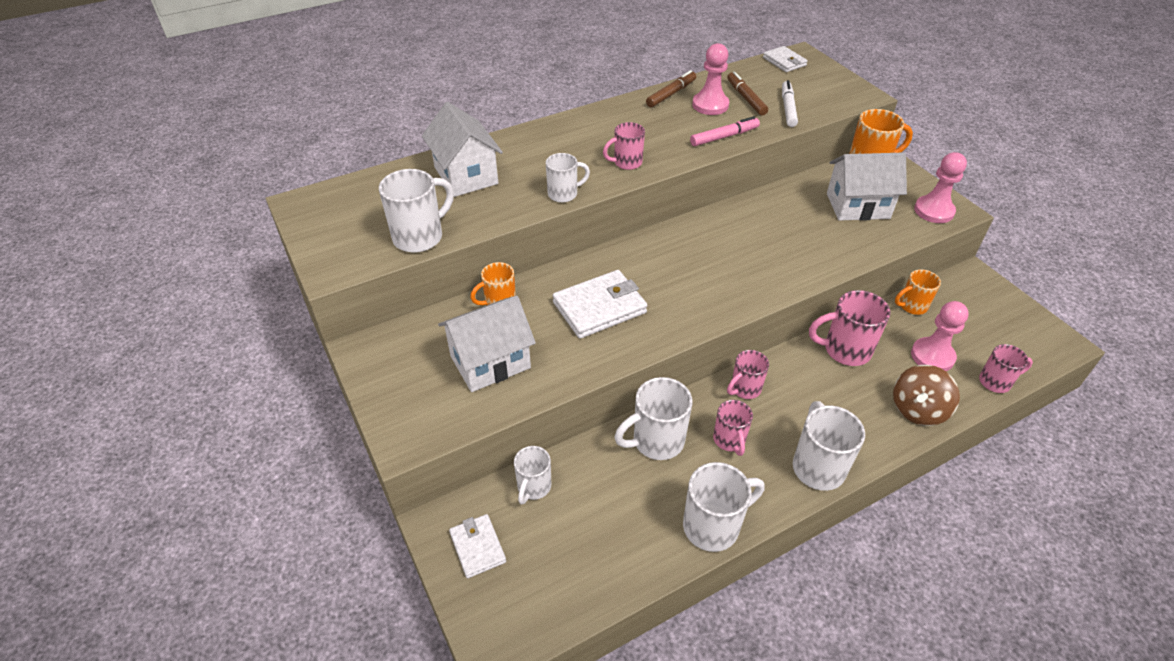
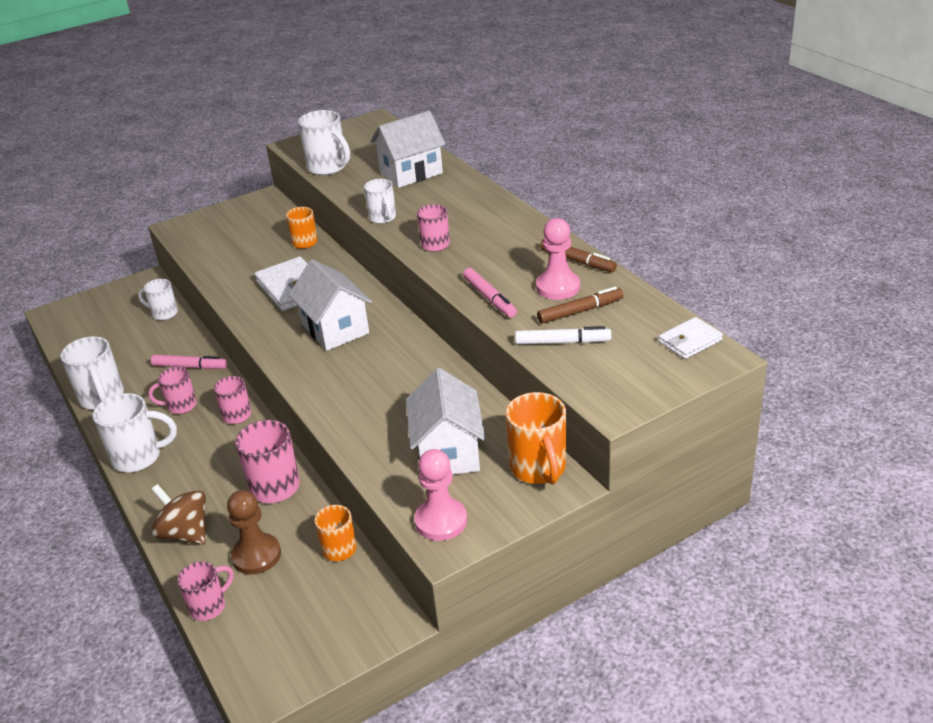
camera: 90 degrees right, 10 degrees down
white house [438,296,536,392] -> white house moved to [289,259,372,351]
white wallet [449,514,506,578] -> none
white mug [614,377,693,460] -> pink marker [151,355,227,369]
pink pawn [911,301,969,371] -> brown pawn [227,490,281,574]
pink mug [979,344,1033,393] -> pink mug turned 120 degrees counterclockwise [177,561,234,621]

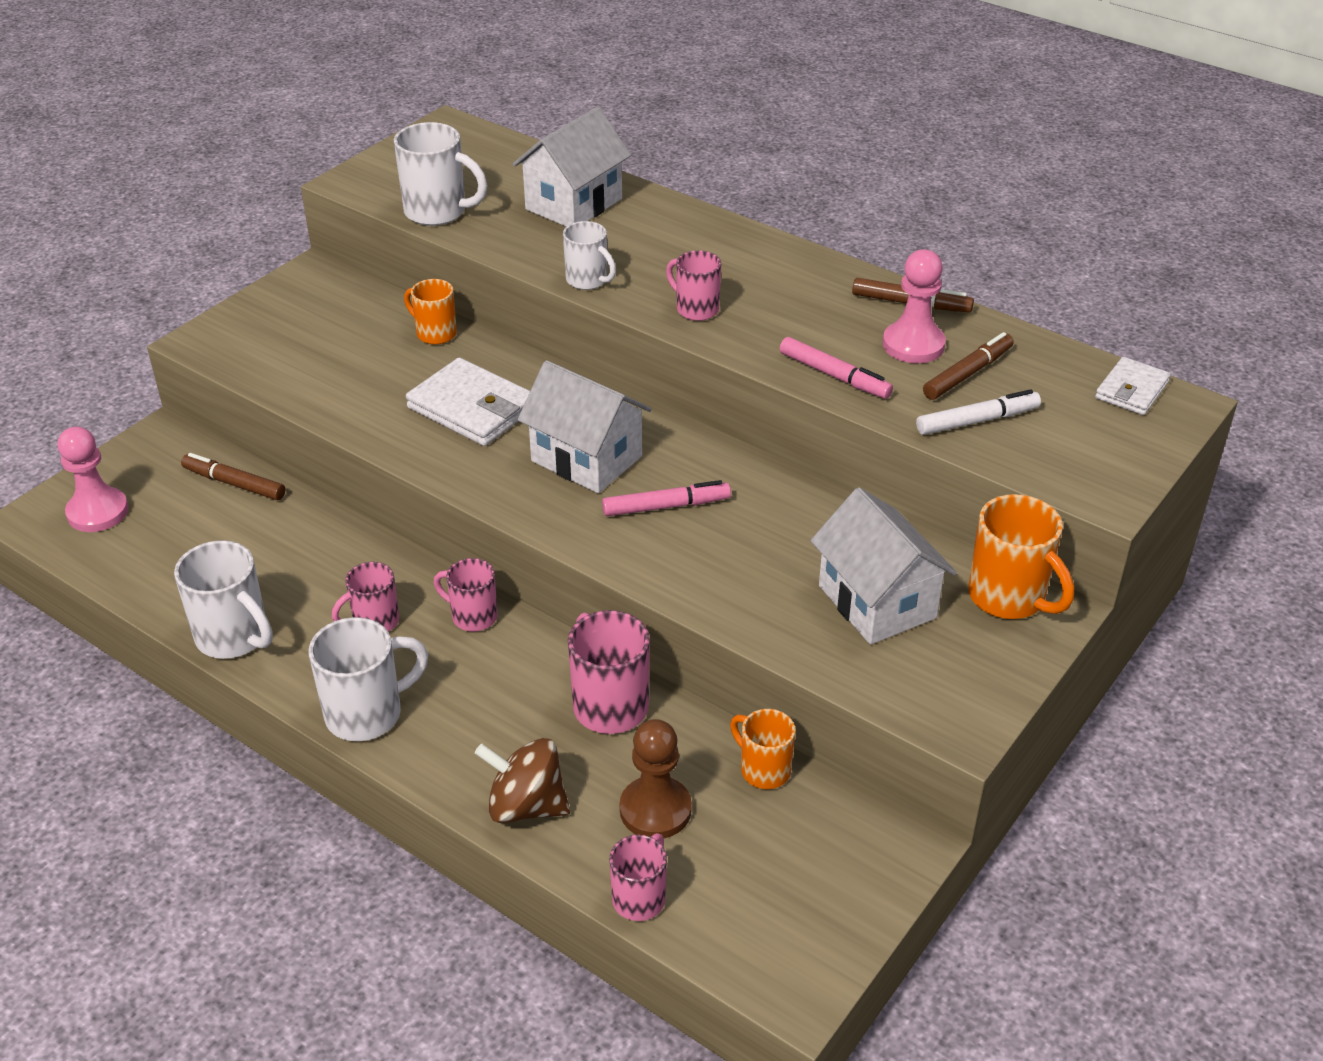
camera: 25 degrees left, 5 degrees up
white mug [138,279,178,320] -> brown marker [181,453,285,500]
pink marker [151,355,227,369] -> pink marker moved to [602,480,731,516]
pink pawn [414,449,467,541] -> pink pawn moved to [58,427,129,532]

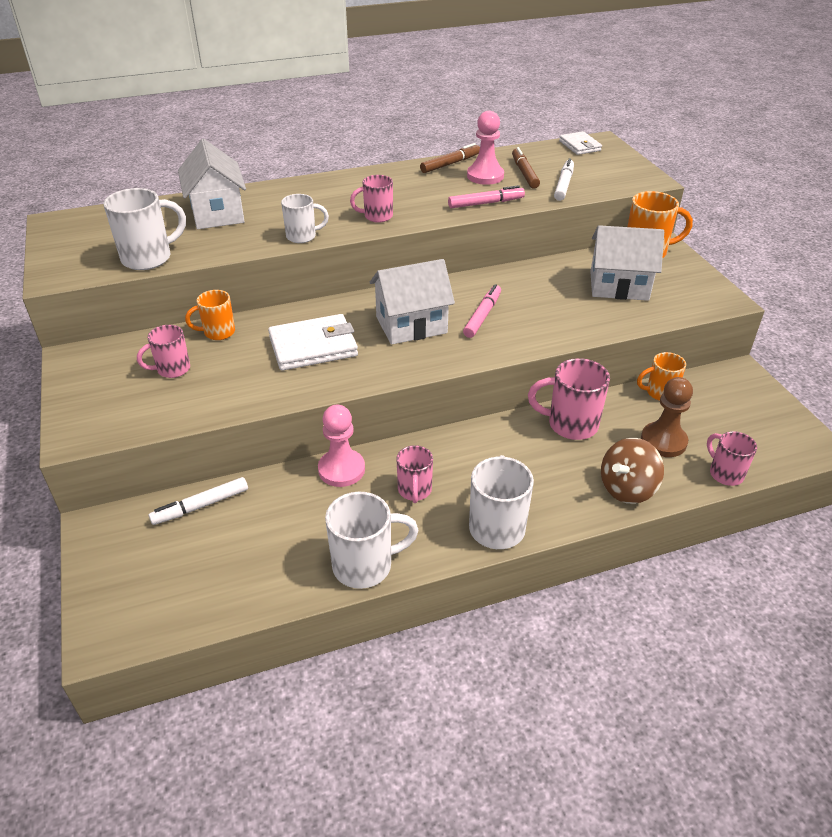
camera: 55 degrees left, 0 degrees up
pink pawn [58,427,129,532] -> pink pawn moved to [318,405,365,487]
brown marker [181,453,285,500] -> white marker [149,477,248,525]
pink mug [434,558,498,632] -> pink mug moved to [137,325,190,378]

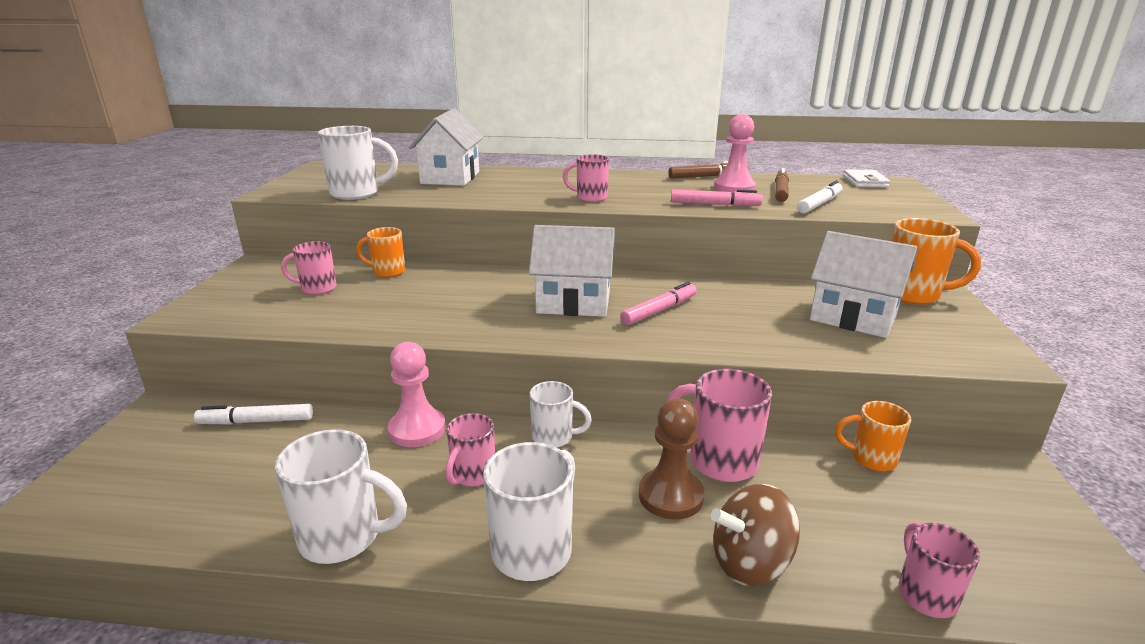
camera: 25 degrees right, 15 degrees down
white wallet [268,314,358,371] -> none
white mug [281,194,329,243] -> white mug moved to [530,381,592,448]
brown pawn [641,377,693,457] -> brown pawn moved to [639,399,704,519]

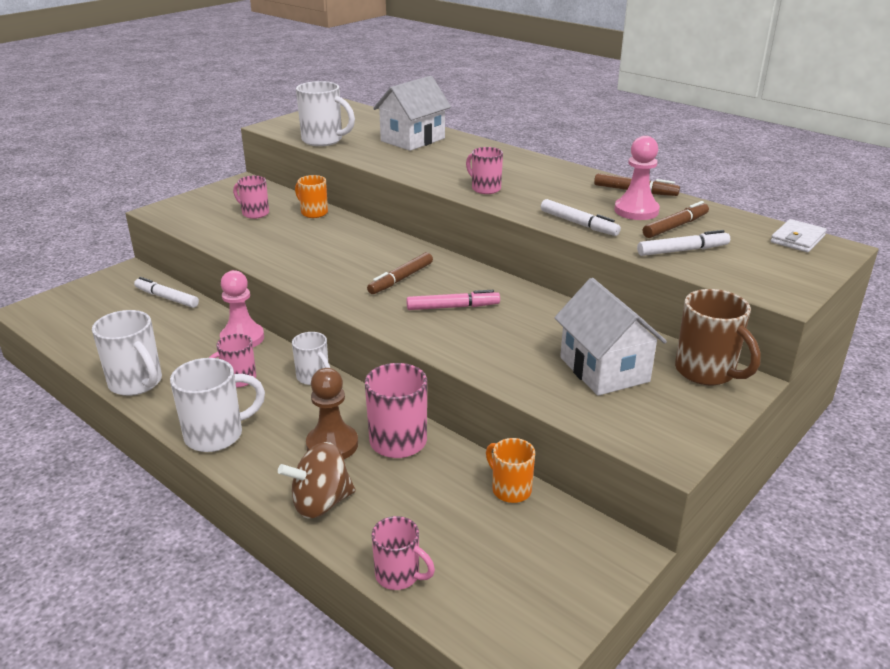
camera: 35 degrees right, 5 degrees up
white house [529,225,615,317] -> brown marker [367,252,433,294]
pink marker [671,190,763,206] -> white marker [541,199,621,236]
brown spinning top [711,484,800,586] -> brown spinning top turned 45 degrees counterclockwise [278,442,356,519]
orange mug [891,218,981,305] -> brown mug [675,289,761,385]
pink mug [898,522,980,618] -> pink mug turned 90 degrees clockwise [372,516,435,590]

